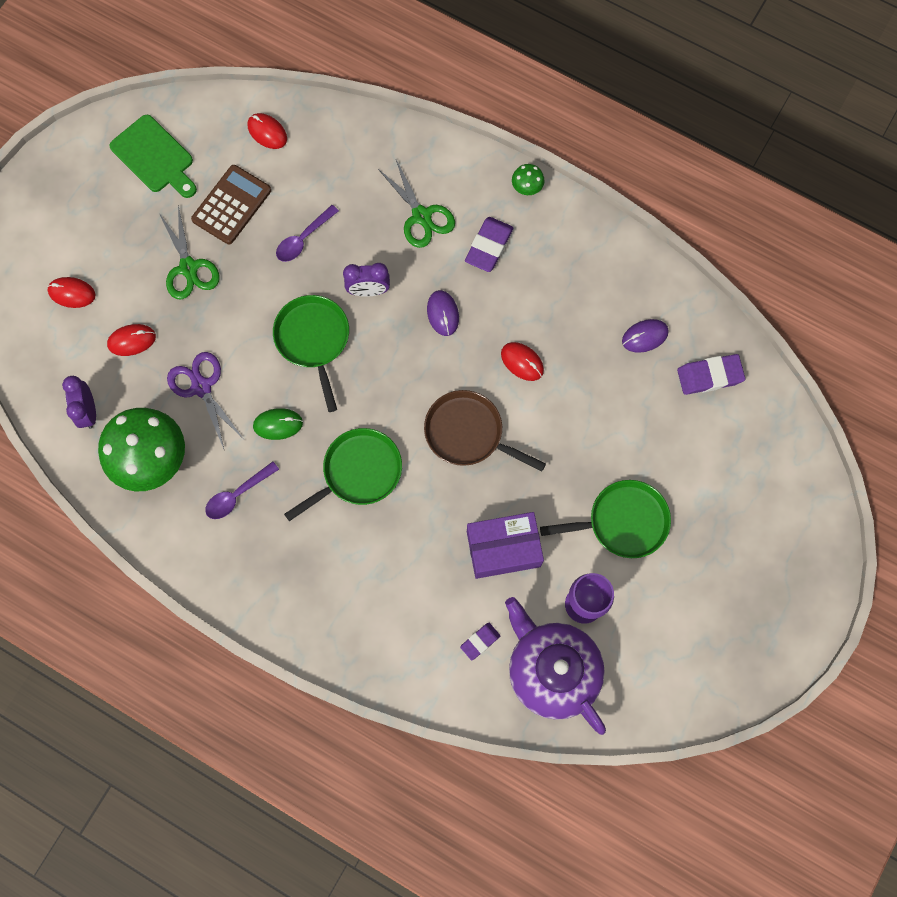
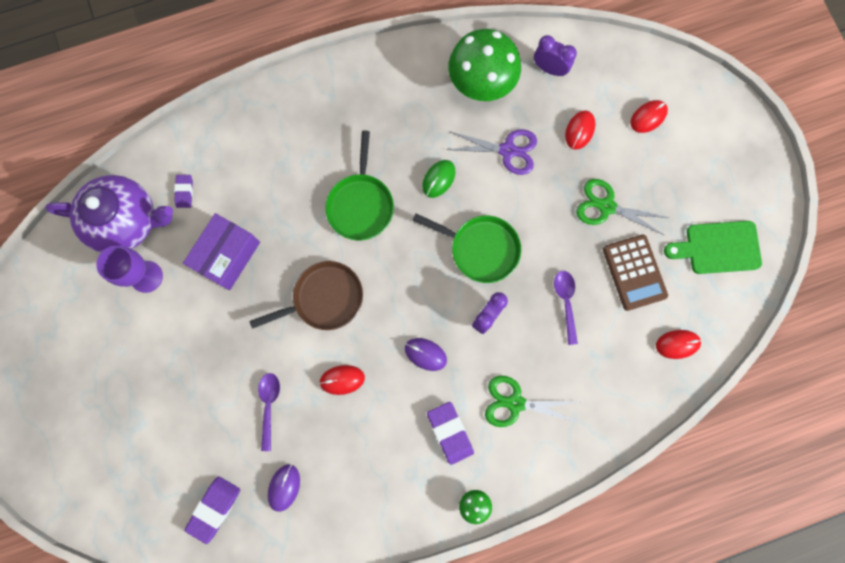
camera: 130 degrees right, 5 degrees up
purple spoon [205,462,279,519] -> purple spoon moved to [258,373,280,451]
green pan [540,480,671,558] -> none

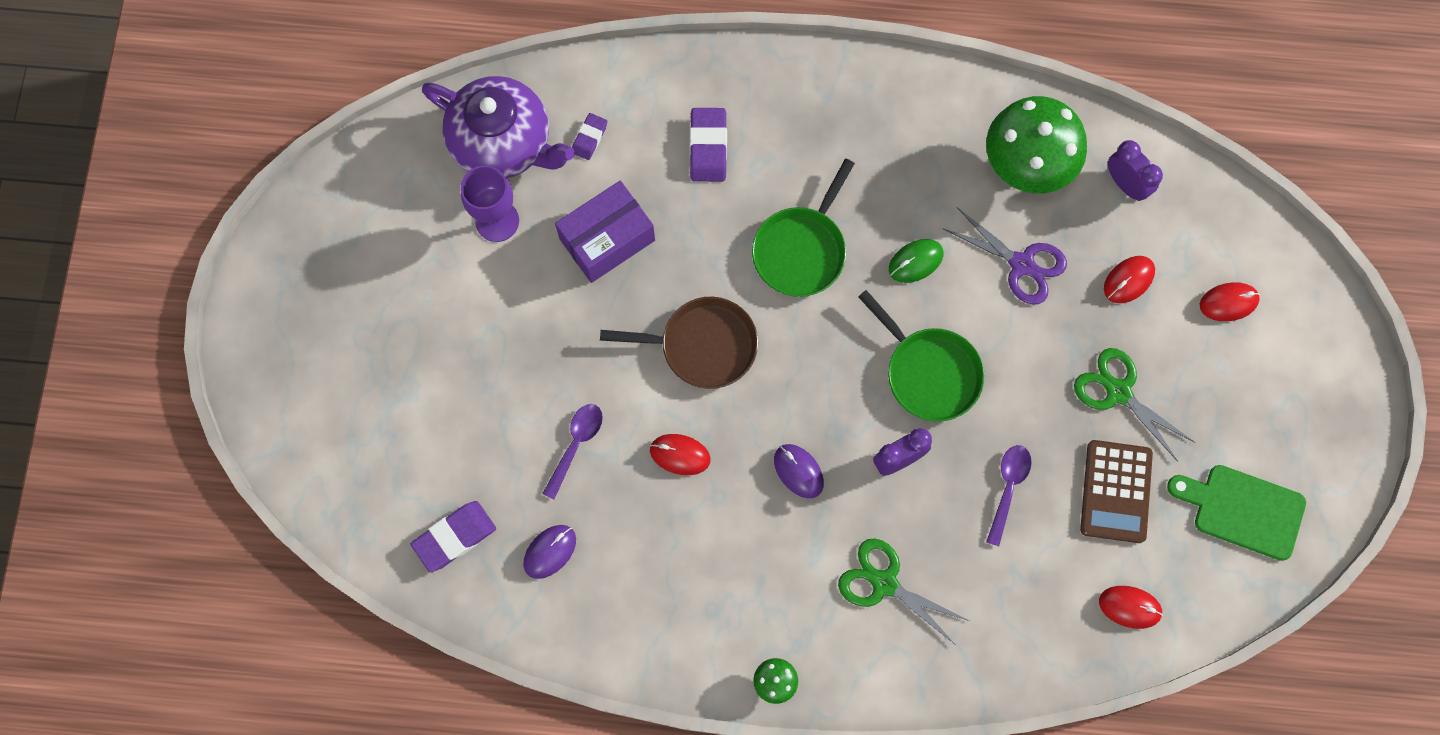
camera: 25 degrees right, 5 degrees down
purple eraser [427,402,474,465] -> purple eraser moved to [690,108,727,182]

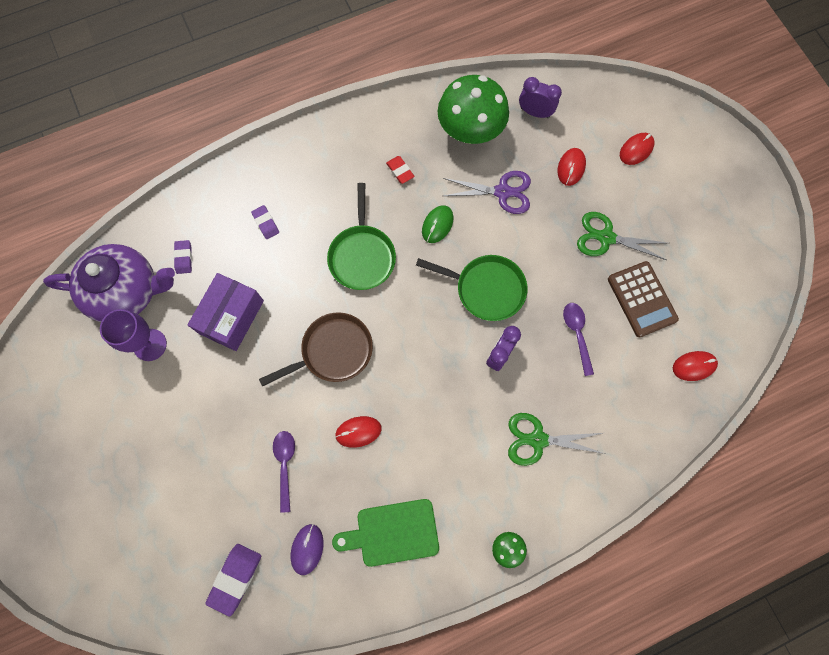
camera: 30 degrees left, 0 degrees up
purple eraser [690,108,727,182] -> purple eraser [251,205,279,239], size x0.60
purple mouse [774,444,824,498] -> none
green cutting board [1167,465,1306,561] -> green cutting board moved to [332,499,439,567]
none -> red eraser [386,156,414,184]

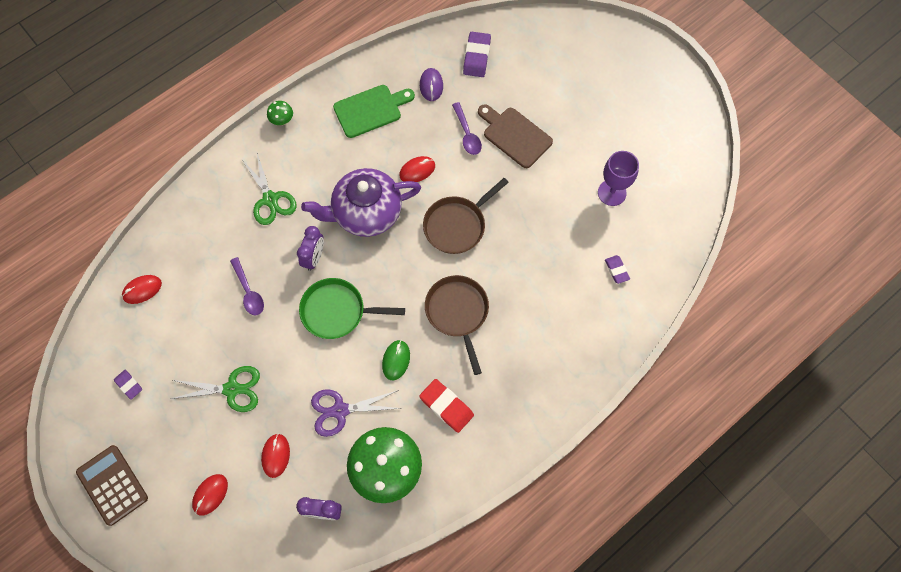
camera: 165 degrees right, 5 degrees down
purple teapot [43,244,175,322] -> purple teapot moved to [301,168,421,237]
purple box [187,273,264,351] -> none
purple eraser [251,205,279,239] -> purple eraser moved to [114,370,142,400]
green pan [327,183,396,290] -> brown pan [425,275,489,375]
red eraser [386,156,414,184] -> red eraser [419,379,474,433], size x1.66
green scissors [508,413,605,466] -> green scissors turned 75 degrees clockwise [242,153,297,225]
brown calculator [608,261,679,337] -> brown calculator moved to [76,445,148,526]
none -> brown cutting board [478,104,553,168]

